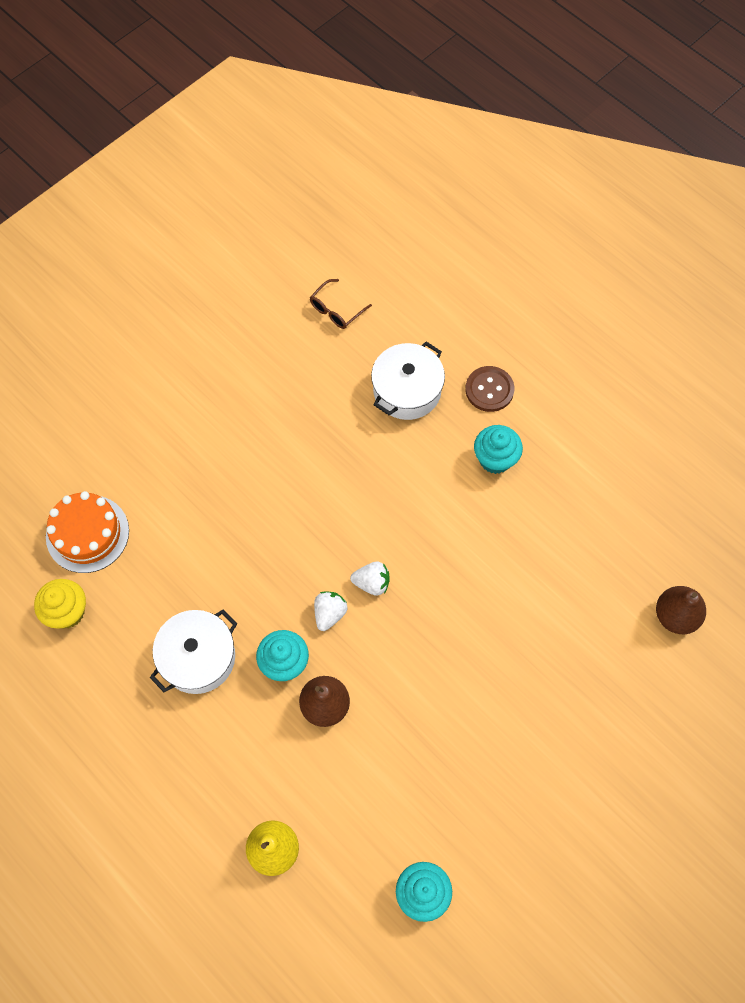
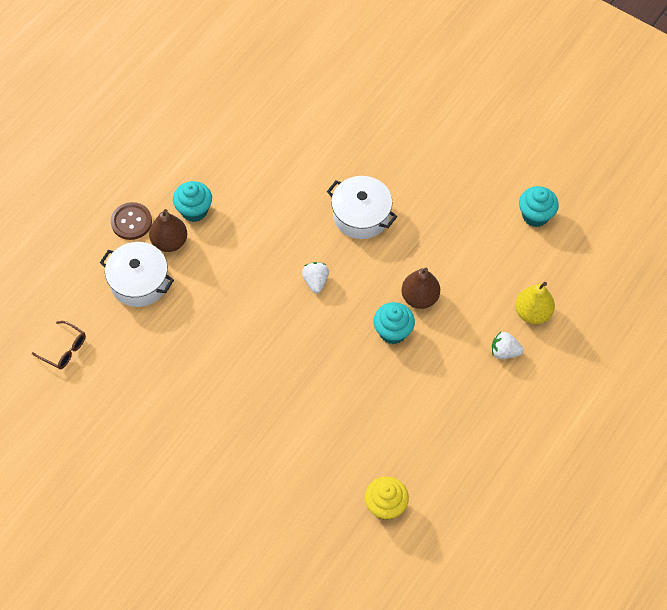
camera: 100 degrees left, 5 degrees down
orange cake [46,491,129,573] -> none
white pot [150,609,238,694] -> white pot moved to [327,176,397,239]
white strawberry [314,592,348,631] -> white strawberry moved to [492,332,524,359]
brown pear [656,586,706,634] -> brown pear moved to [149,209,187,252]

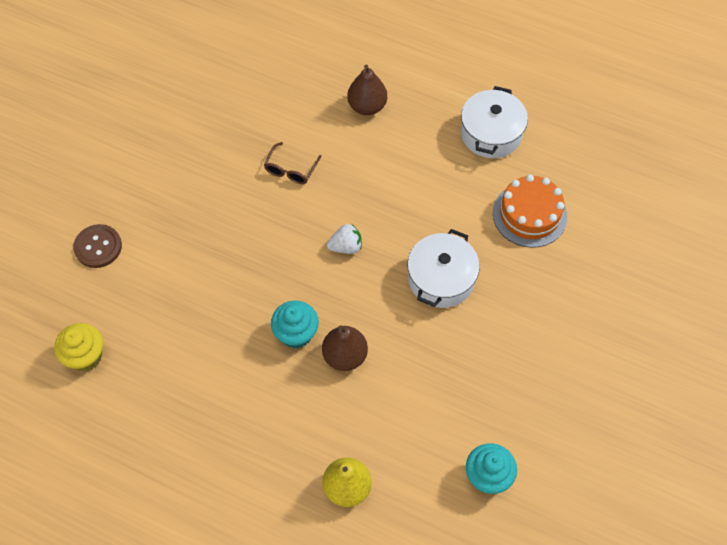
camera: 80 degrees right, 0 degrees up
brown glasses [32,321,86,369] -> brown glasses moved to [264,142,321,184]
white pot [100,242,174,307] -> white pot moved to [461,86,528,158]
brown button [111,202,152,240] -> brown button moved to [73,224,122,268]
turquoise cupcake [173,181,212,222] -> none
white strawberry [492,332,524,359] -> none
none -> orange cake [493,174,567,248]

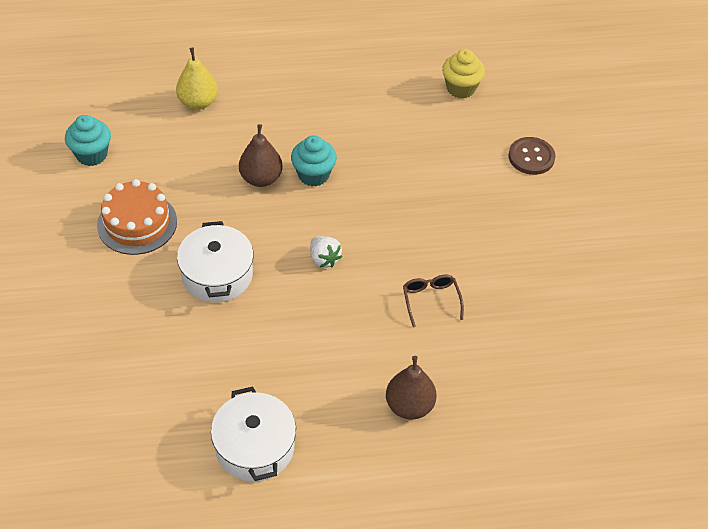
camera: 145 degrees right, 10 degrees down
white strawberry [327,224,362,254] -> white strawberry turned 75 degrees counterclockwise [310,236,342,268]
orange cake [493,174,567,248] -> orange cake moved to [97,179,177,255]

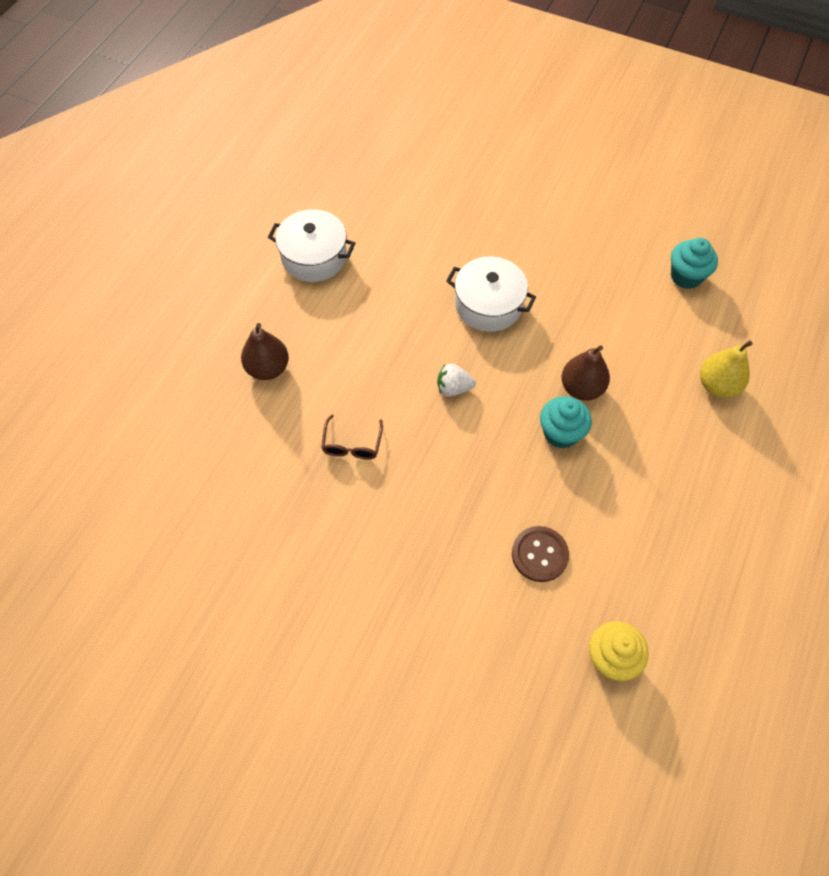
camera: 125 degrees right, 10 degrees up
orange cake [97,179,177,255] -> none
brown glasses [403,274,464,327] -> brown glasses turned 75 degrees clockwise [321,415,383,460]
brown button [508,137,556,175] -> brown button moved to [512,526,569,582]

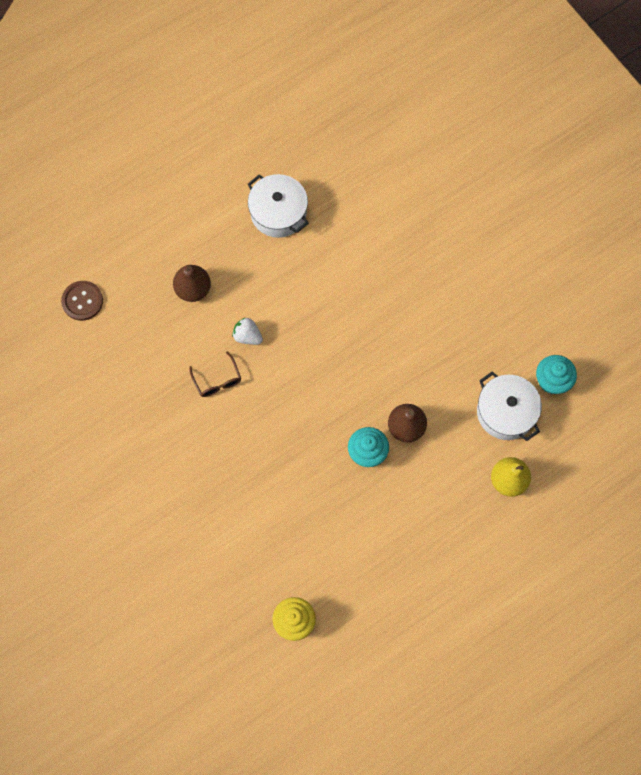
camera: 30 degrees right, 10 degrees up
brown glasses [321,415,383,460] -> brown glasses turned 60 degrees counterclockwise [189,352,241,397]
white strawberry [437,363,476,397] -> white strawberry moved to [232,317,263,345]
white pot [446,256,536,332] -> white pot moved to [477,371,542,441]
brown button [512,526,569,582] -> brown button moved to [61,281,103,321]

